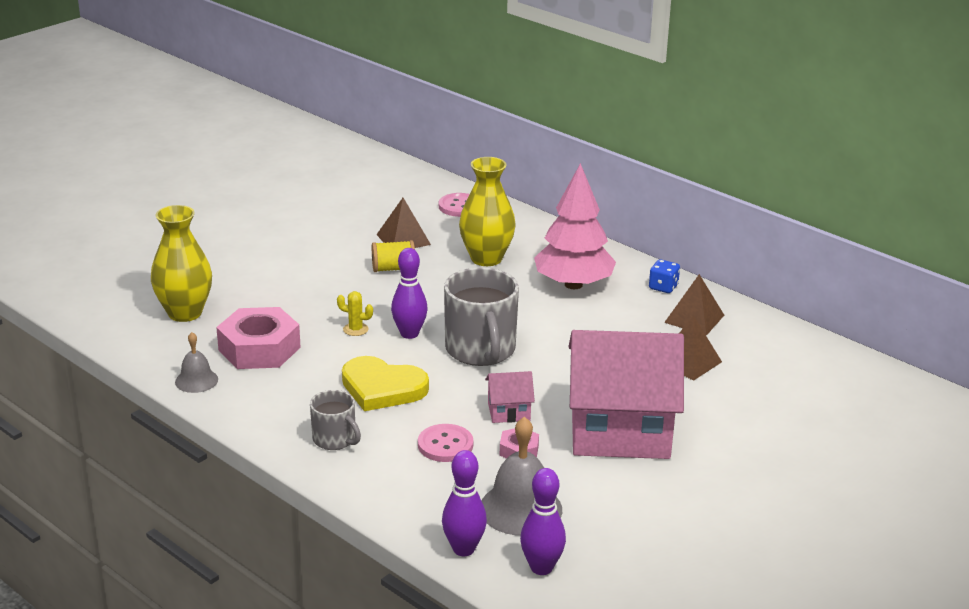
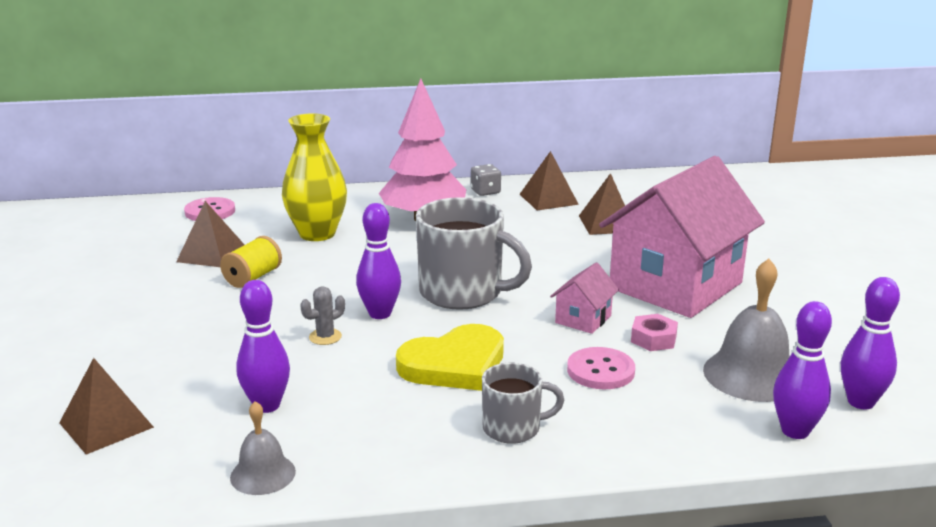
camera: 50 degrees left, 5 degrees down
yellow vase [151,205,212,322] -> brown pyramid [59,358,154,455]
pink nut [216,307,301,369] -> purple bowling pin [236,280,290,413]
yellow cactus [337,291,373,336] -> grey cactus [300,286,345,345]
blue dice [649,259,680,293] -> grey dice [471,164,501,196]

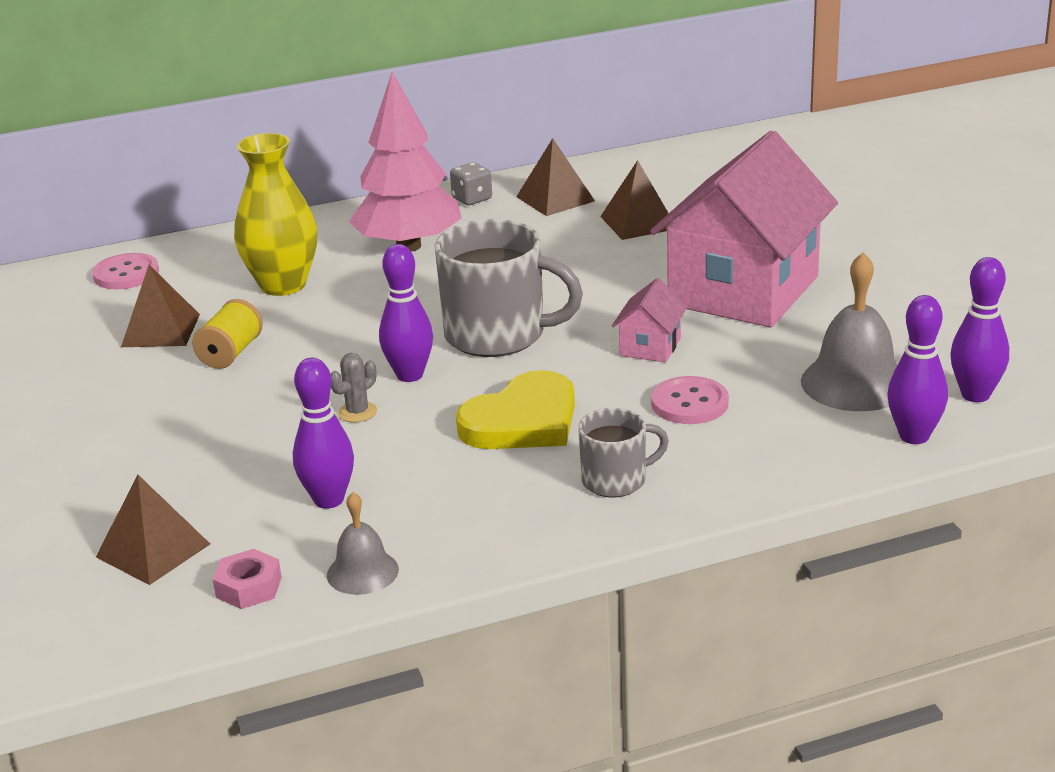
camera: 10 degrees left, 5 degrees up
pink nut [631,314,678,351] -> pink nut moved to [213,549,282,609]

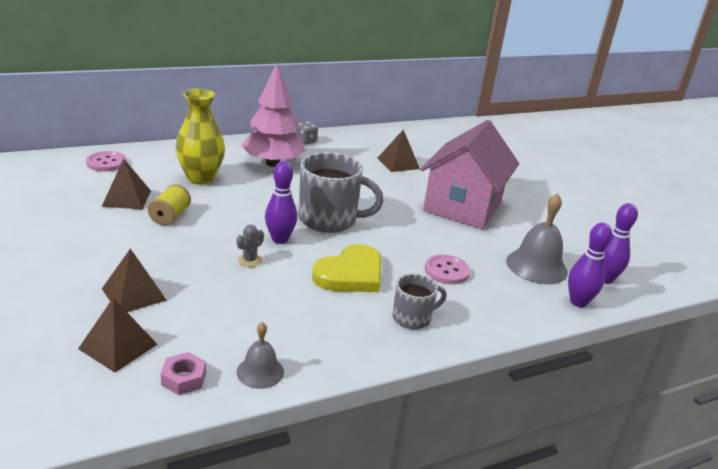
camera: 10 degrees left, 0 degrees up
purple bowling pin [293,358,354,509] -> none
brown pyramid [516,138,595,216] -> brown pyramid moved to [102,248,167,312]
pink house [612,278,688,362] -> none

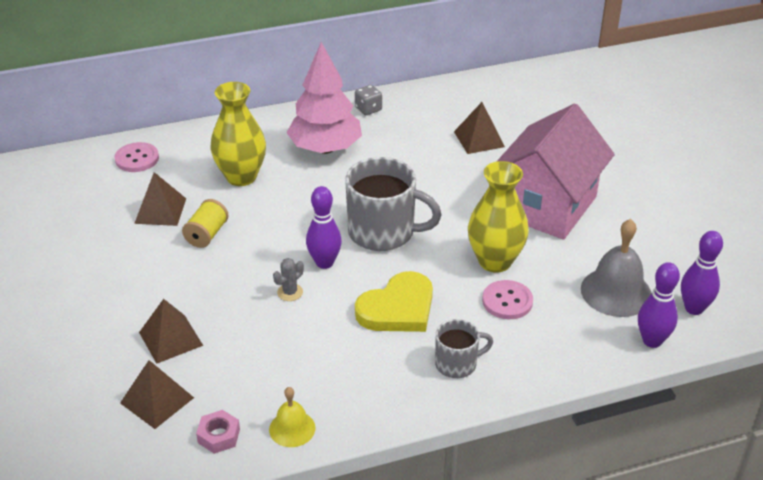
camera: 10 degrees right, 10 degrees up
grey bell [237,322,284,389] -> yellow bell [269,387,315,447]
none -> yellow vase [468,161,529,273]

